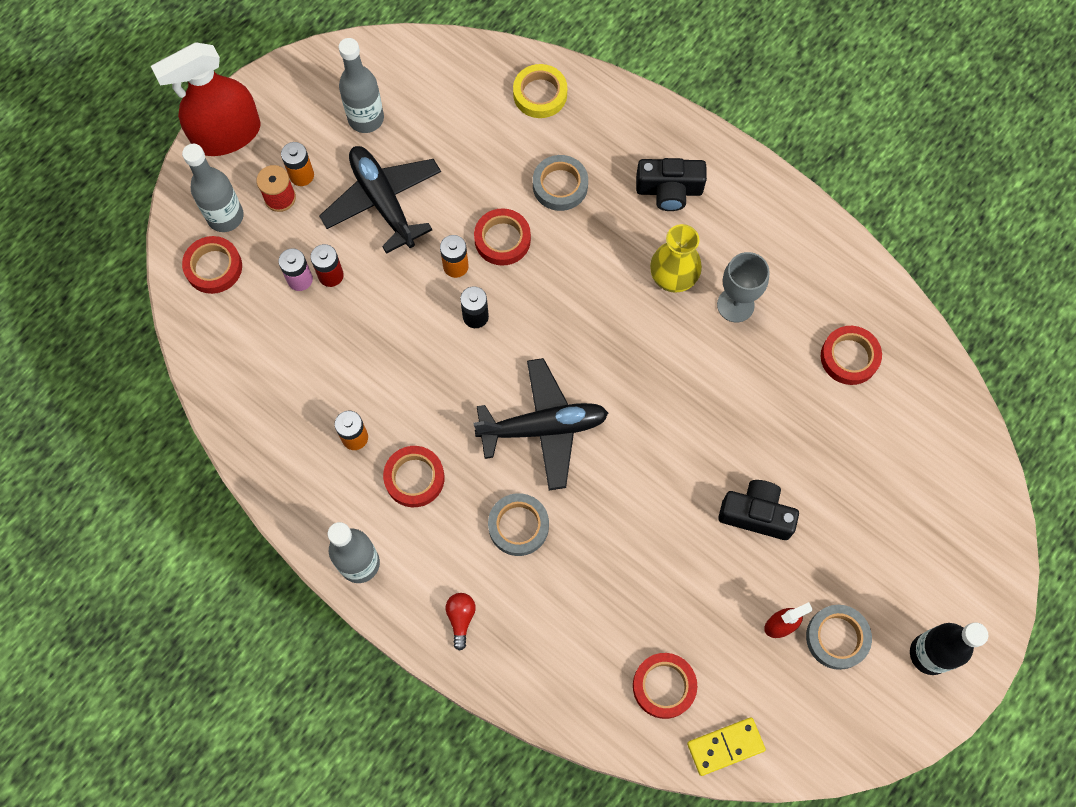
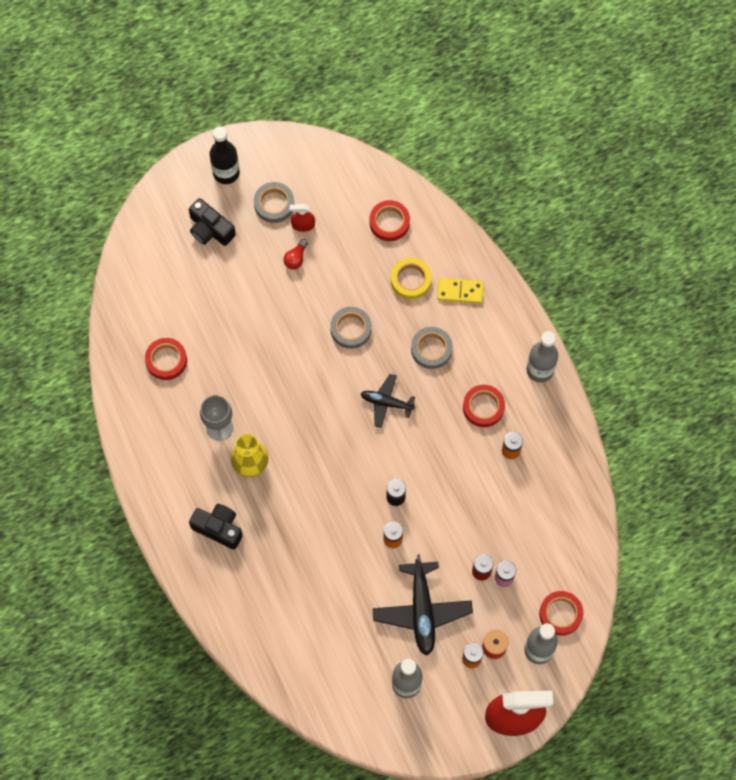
camera: 155 degrees left, 0 degrees up
red light bulb [445,593,476,651] -> red light bulb moved to [284,239,308,269]
black plane [473,358,608,491] -> black plane [361,374,415,428], size x0.59
red tape [474,208,531,266] -> none
yellow tape [513,64,567,118] -> yellow tape moved to [391,258,432,299]
grey tape [533,155,588,211] -> grey tape moved to [330,307,372,349]
yellow domino [687,717,766,776] -> yellow domino moved to [437,278,484,304]
black camera [718,480,799,540] -> black camera moved to [189,198,236,246]

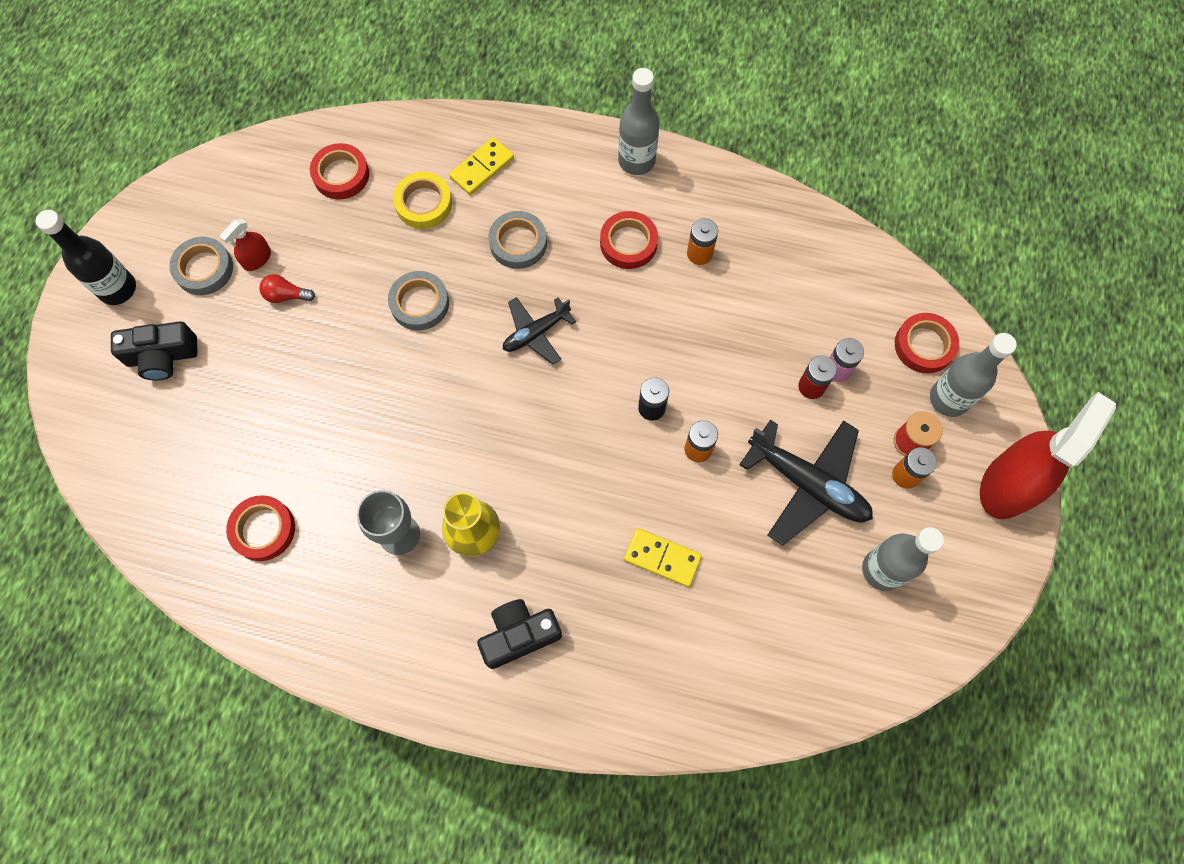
camera: 50 degrees left, 0 degrees up
red light bulb [284,239,308,269] -> red light bulb turned 120 degrees clockwise [259,274,315,303]
none -> yellow domino [624,528,702,587]

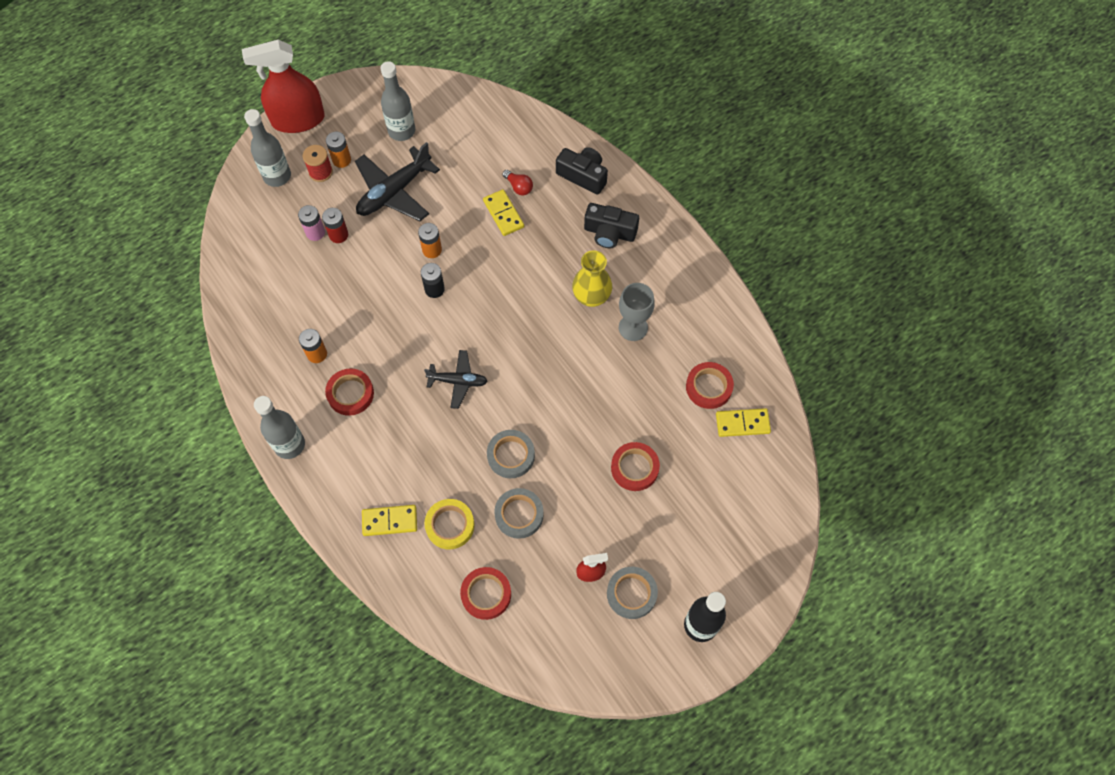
camera: 140 degrees left, 5 degrees down
black camera [111,321,198,380] -> black camera moved to [556,147,608,195]
red light bulb [259,274,315,303] -> red light bulb moved to [502,170,533,196]
grey tape [488,211,547,269] -> grey tape moved to [494,488,544,539]
black plane [739,420,873,545] -> black plane turned 120 degrees counterclockwise [355,142,440,221]
red tape [895,313,959,373] -> red tape moved to [611,442,660,491]
none -> yellow domino [716,408,771,437]

